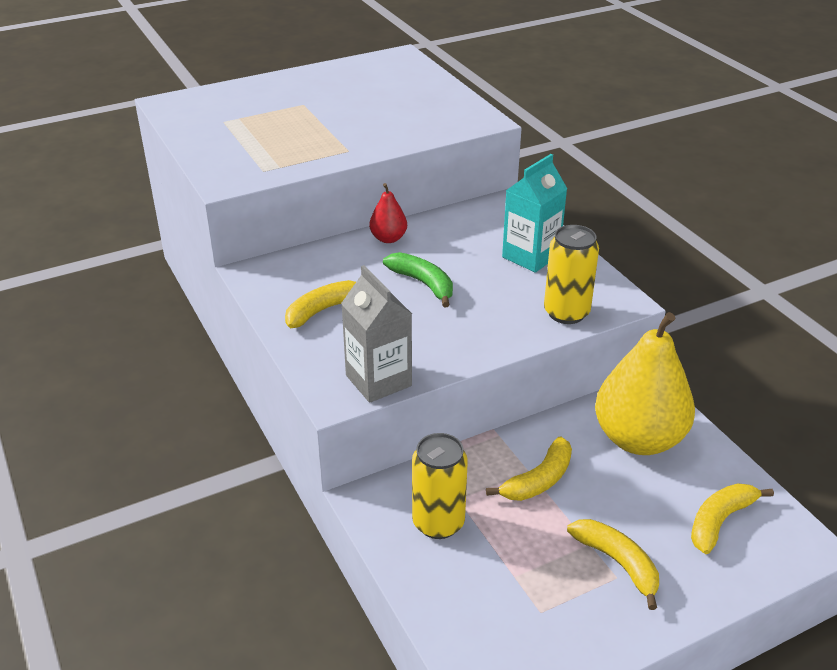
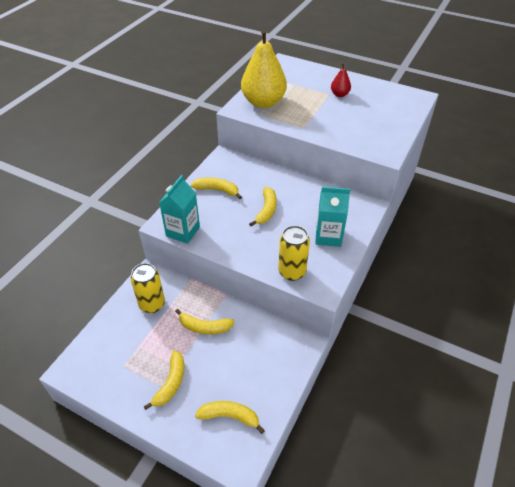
camera: 55 degrees right, 10 degrees up
grey carton [341,265,412,403] -> turquoise carton [159,175,200,244]
red pear [369,183,407,243] -> red pear moved to [331,63,351,97]
green banana [383,252,453,307] -> yellow banana [249,187,277,226]
yellow pear [595,312,695,455] -> yellow pear moved to [241,30,287,108]

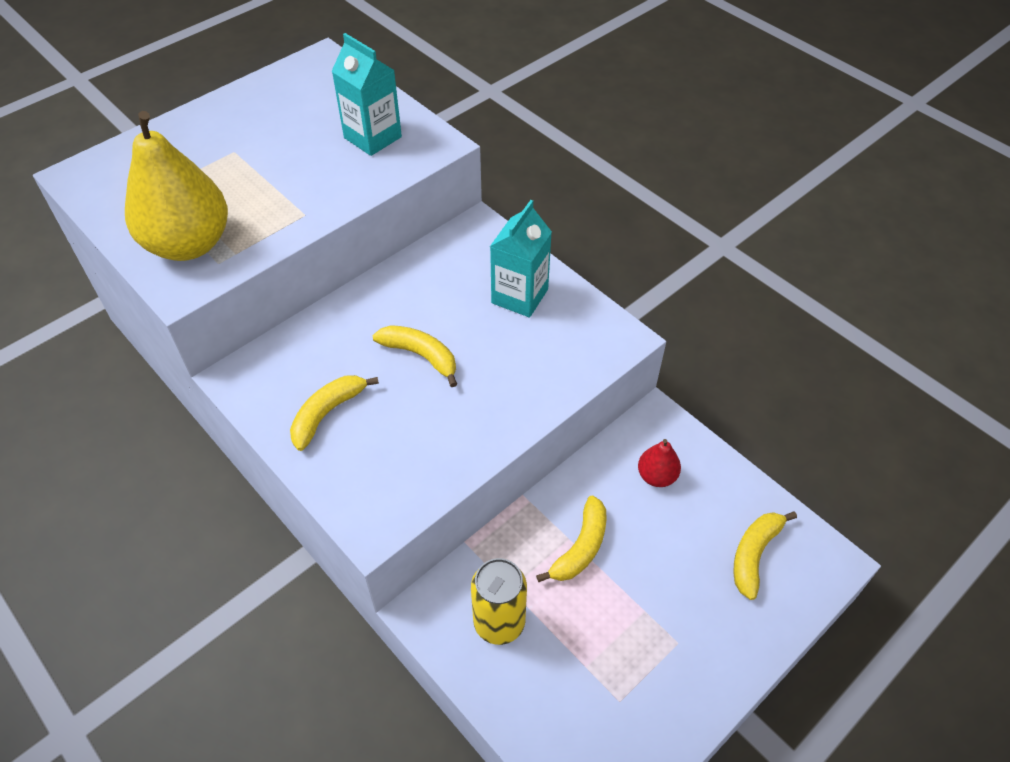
camera: 70 degrees left, 5 degrees up
yellow banana [144,351,184,410] -> none
turquoise carton [159,175,200,244] -> turquoise carton moved to [332,33,402,156]
yellow can [278,226,310,281] -> none
red pear [331,63,351,97] -> red pear moved to [638,439,681,487]

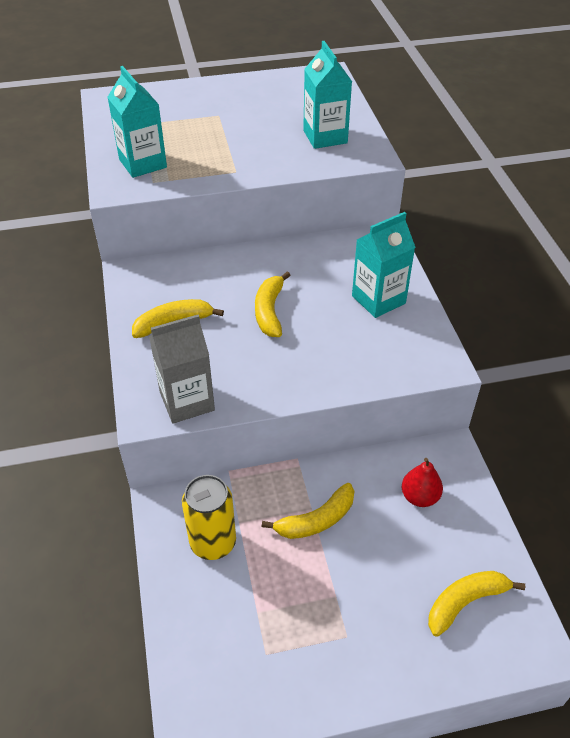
camera: 30 degrees right, 5 degrees down
yellow pear [125,111,228,261] -> turquoise carton [107,66,167,178]
yellow banana [373,325,457,387] -> yellow banana turned 150 degrees counterclockwise [255,271,291,337]
none -> grey carton [149,315,215,424]

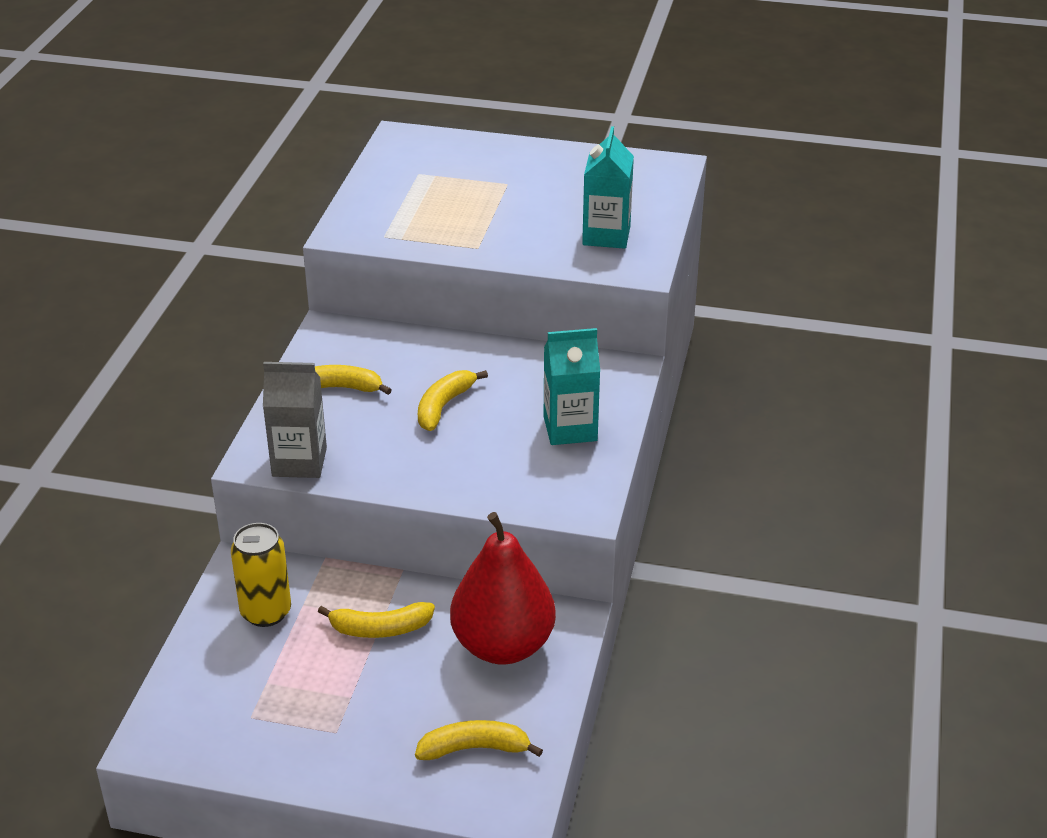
camera: 25 degrees right, 10 degrees down
turquoise carton [107,66,167,178] -> none
red pear [402,458,443,507] -> red pear [450,512,556,665], size x2.20

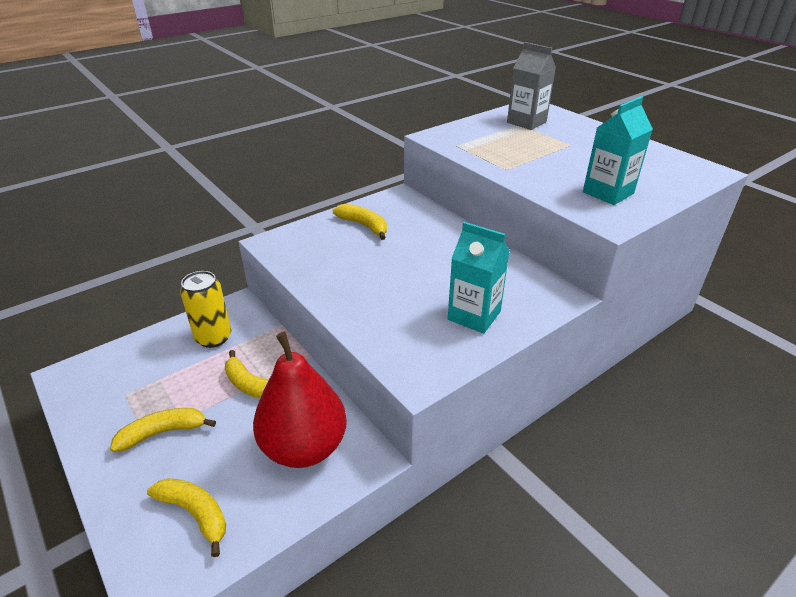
camera: 40 degrees right, 0 degrees up
grey carton [263,362,327,478] -> grey carton moved to [507,42,556,130]
yellow banana [418,370,488,431] -> yellow banana moved to [110,408,216,452]

